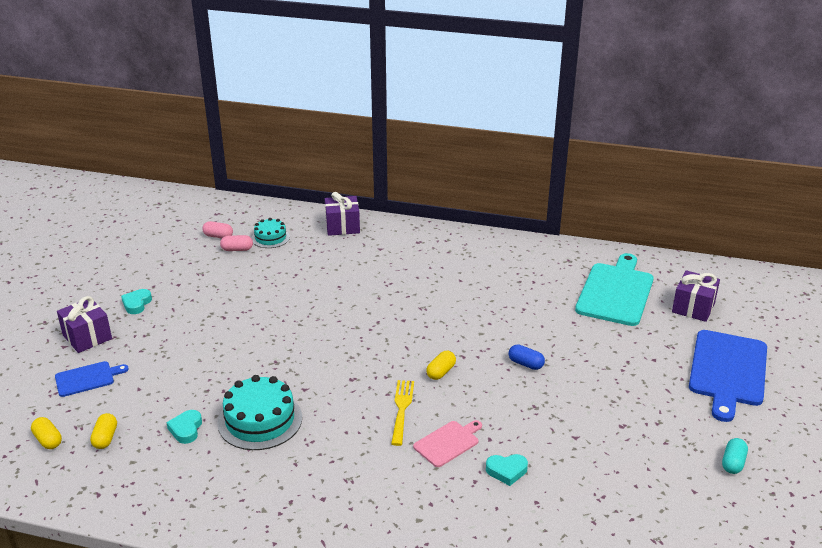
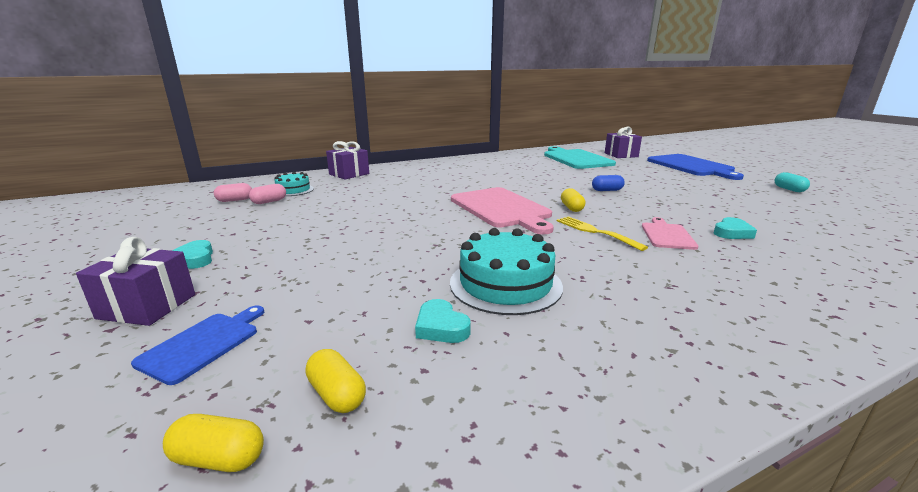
camera: 40 degrees left, 10 degrees down
none -> pink cutting board [451,187,554,234]

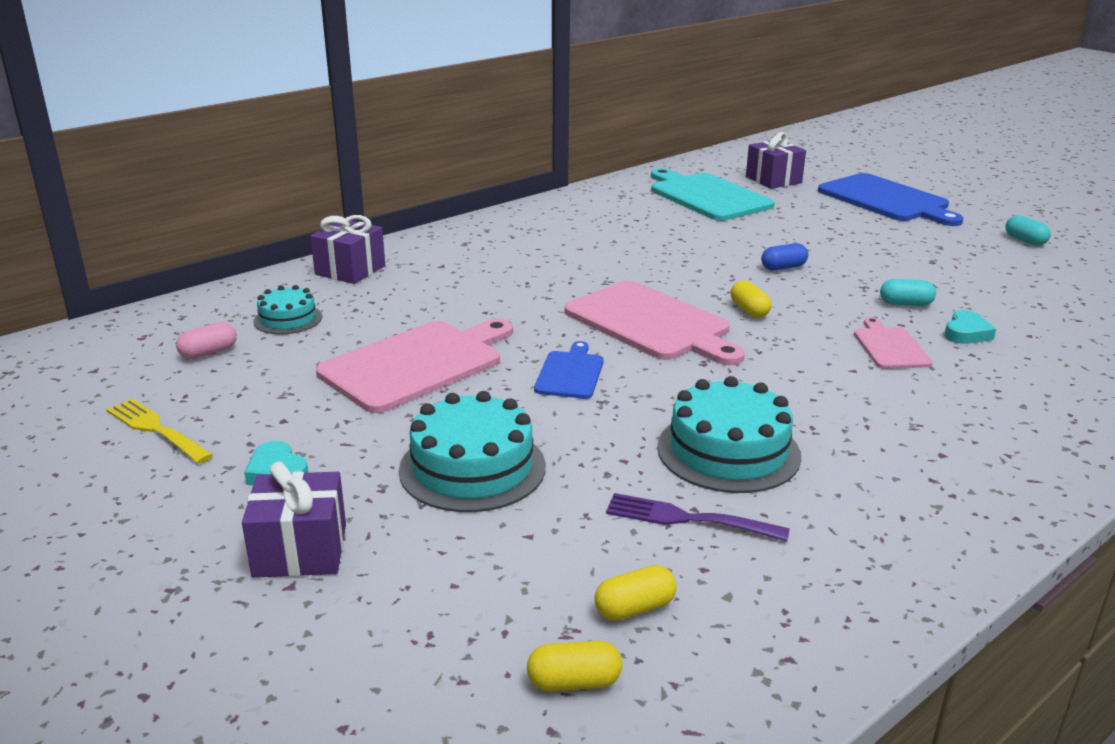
camera: 15 degrees left, 5 degrees up
blue cutting board [131,305,264,385] -> blue cutting board moved to [534,341,604,399]
pink capsule [249,184,286,204] -> none
yellow capsule [306,349,366,413] -> yellow capsule turned 60 degrees counterclockwise [595,565,677,621]
turquoise heart [415,299,471,343] -> purple fork [606,493,790,542]
yellow fork [557,216,648,251] -> yellow fork moved to [106,399,213,464]
none -> pink cutting board [316,319,513,413]
none -> turquoise cake [399,391,546,512]
none -> turquoise capsule [880,279,936,306]

